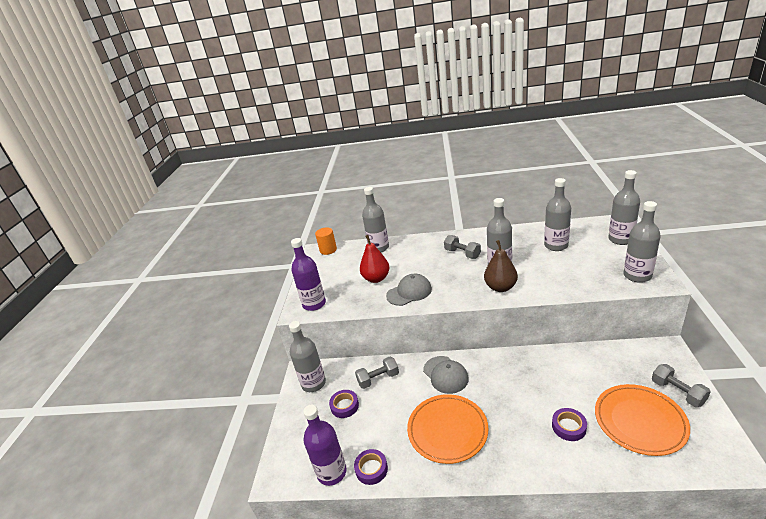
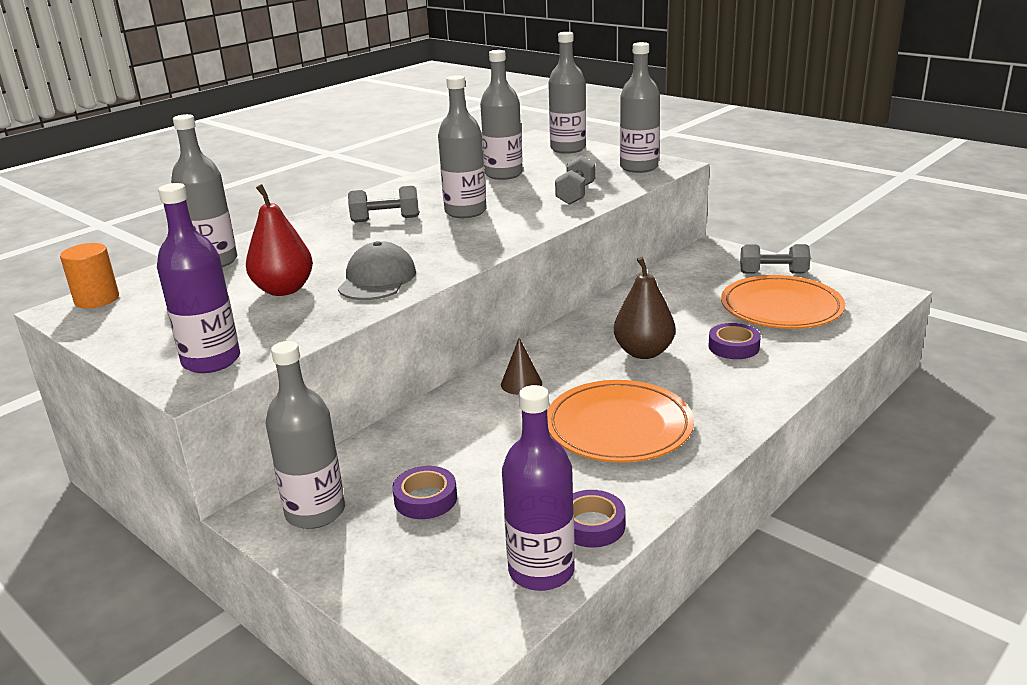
camera: 55 degrees left, 5 degrees down
grey dumbbell [355,357,399,389] -> grey dumbbell moved to [555,155,595,205]
grey cap [423,356,469,394] -> brown cone [501,338,542,395]
brown pear [484,240,518,292] -> brown pear moved to [614,257,675,359]

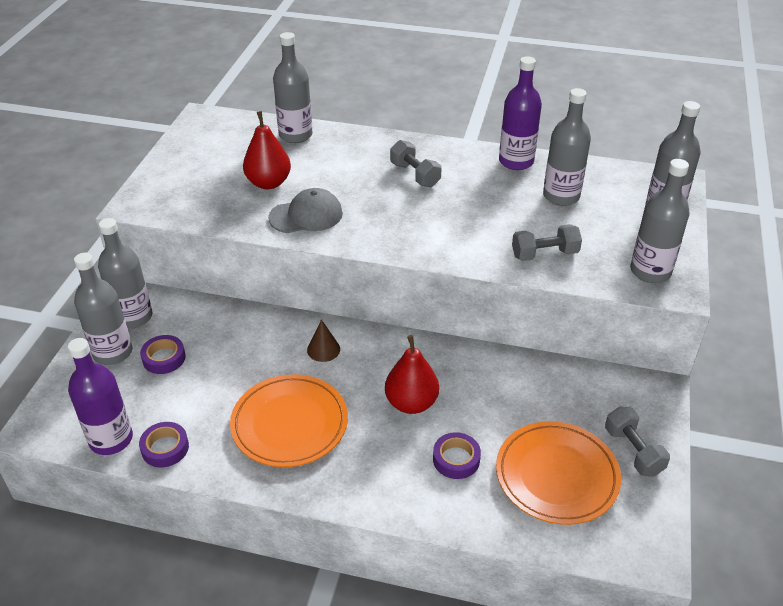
camera: 60 degrees right, 15 degrees up
orange cylinder [60,243,119,308] -> none
purple bottle [157,183,240,373] -> purple bottle moved to [499,56,542,170]
grey bottle [438,75,487,218] -> grey bottle moved to [74,253,132,365]
brown pear [614,257,675,359] -> red pear [385,335,439,414]

